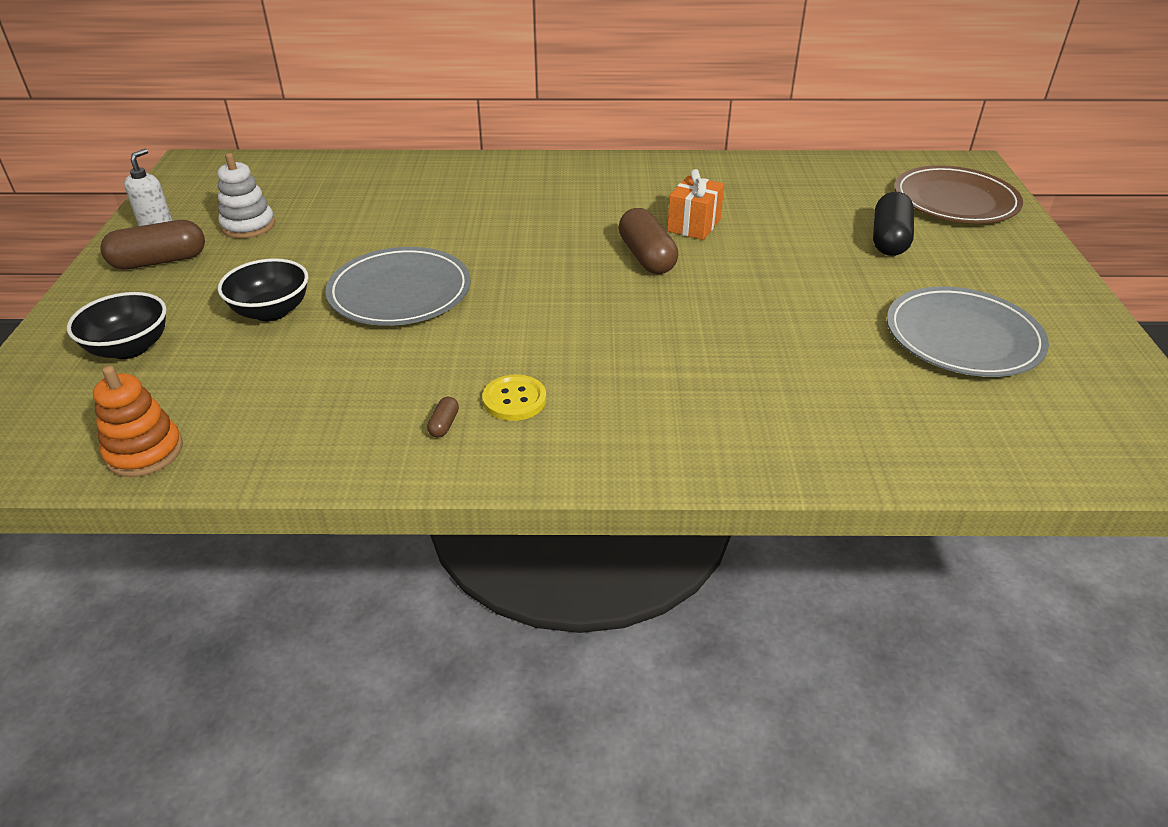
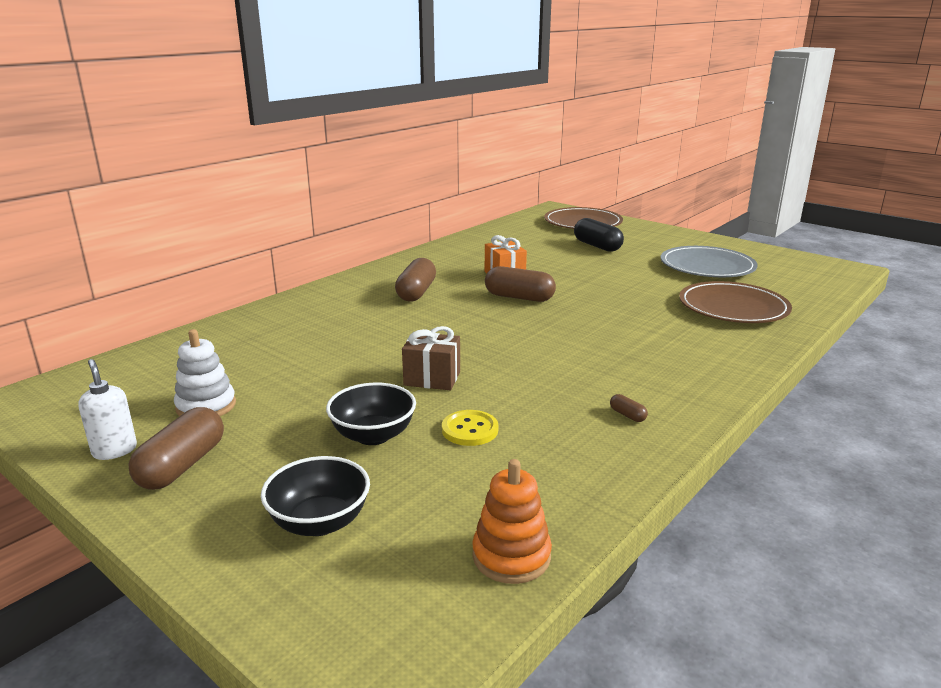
camera: 50 degrees left, 15 degrees down
grey plate [325,247,471,326] -> brown gift [402,326,460,390]
yellow button [482,374,546,421] -> yellow button moved to [442,410,498,446]
none -> brown capsule [395,258,436,302]
none -> brown plate [679,281,792,323]

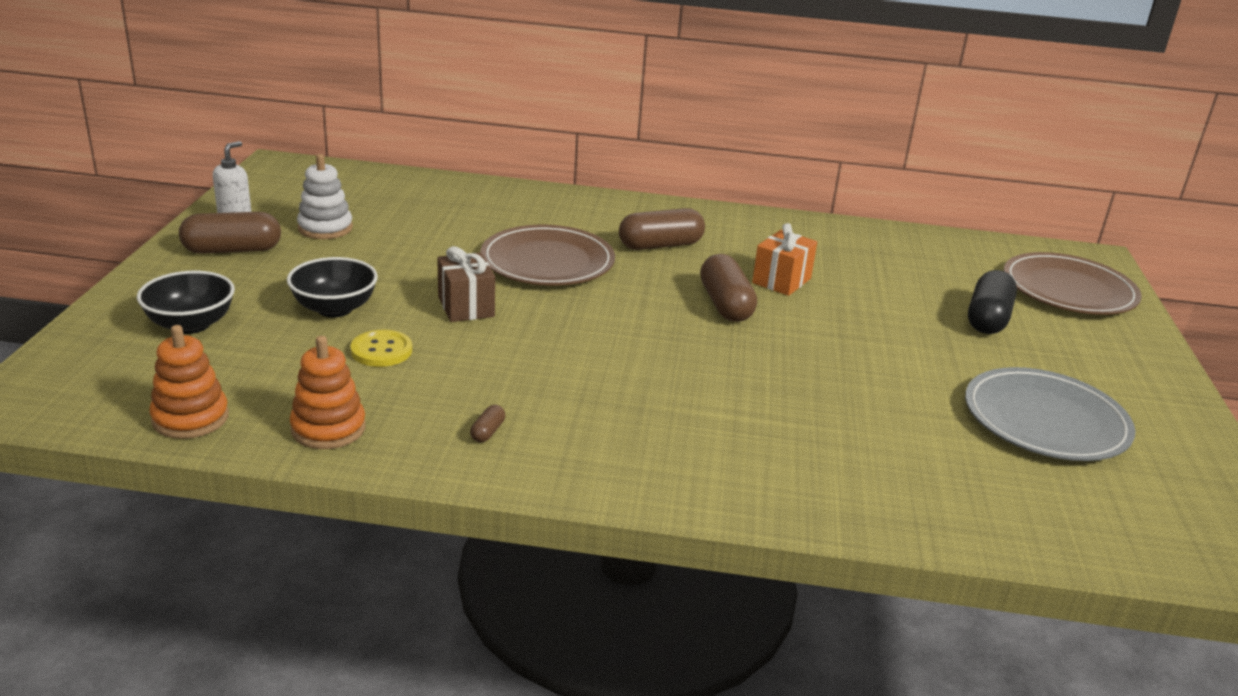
camera: 55 degrees right, 5 degrees up
brown plate [679,281,792,323] -> brown plate moved to [481,225,615,285]
none -> orange stacking toy [290,336,366,449]

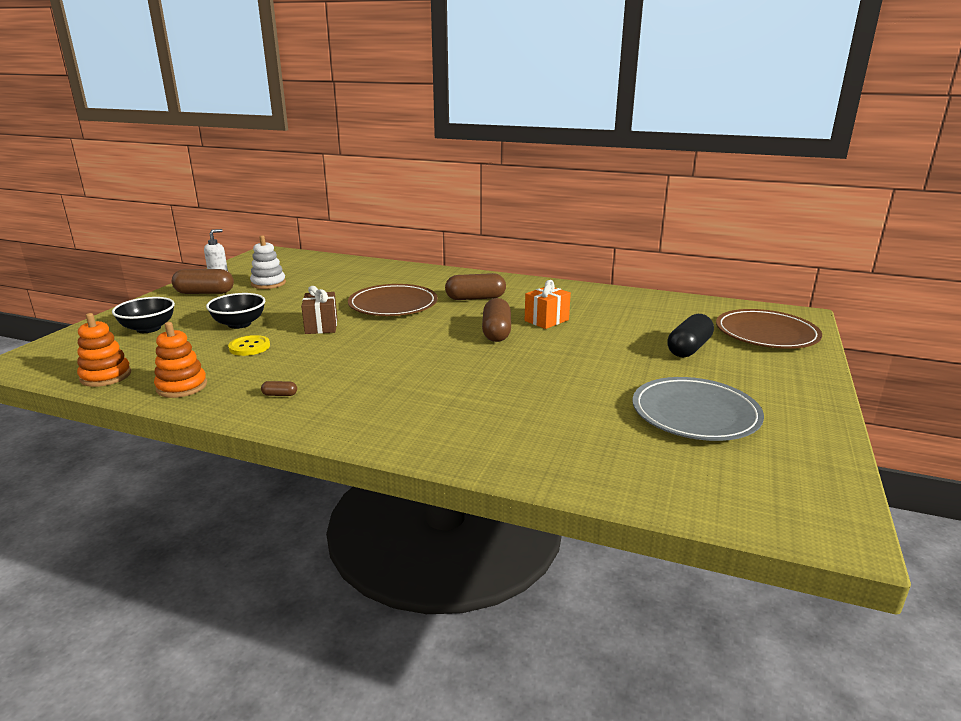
camera: 15 degrees right, 5 degrees down
brown capsule [470,405,505,442] -> brown capsule turned 60 degrees clockwise [261,381,297,396]

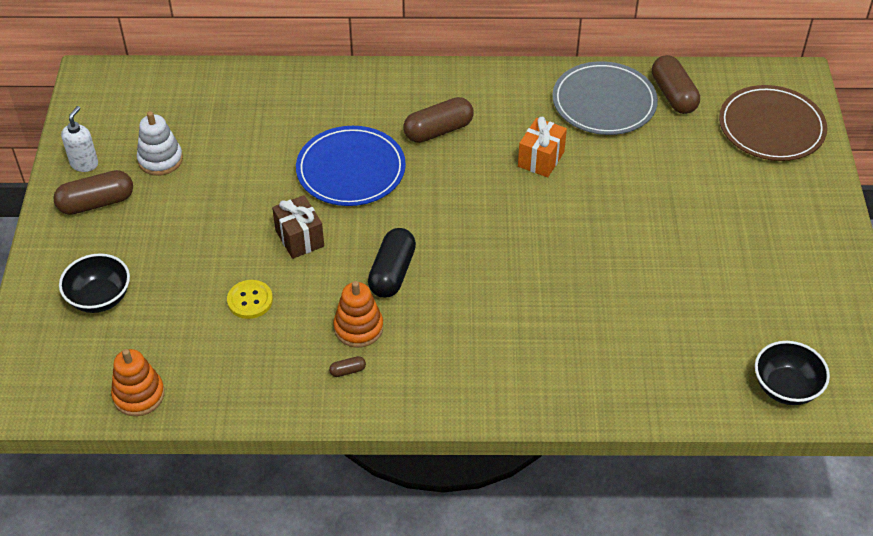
camera: 20 degrees left, 25 degrees up
orange stacking toy [154,322,207,398] -> orange stacking toy moved to [333,281,383,348]
black bowl [206,293,265,329] -> black bowl moved to [755,341,830,405]
brown plate [348,284,437,316] -> blue plate [296,126,406,206]
brown capsule [482,298,511,342] -> brown capsule moved to [652,55,700,114]
grey plate [633,377,764,441] -> grey plate moved to [552,61,658,135]
black capsule [667,314,714,357] -> black capsule moved to [368,228,416,298]

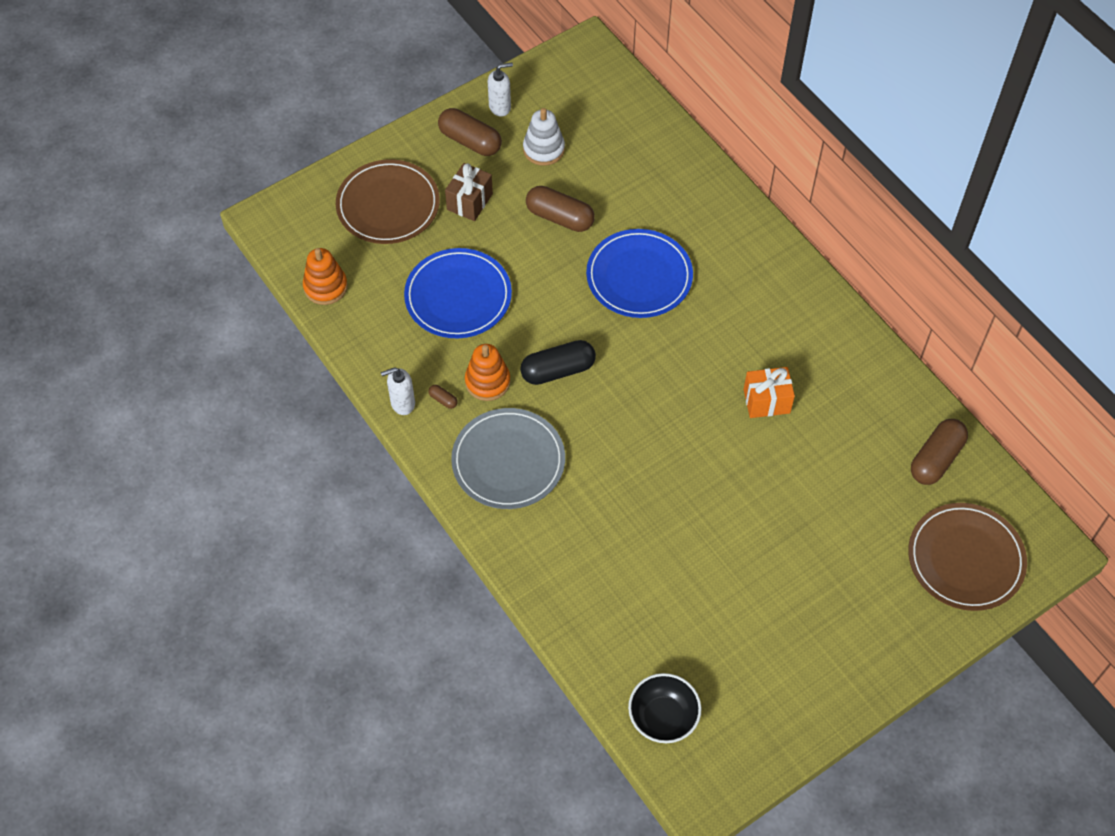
camera: 55 degrees right, 10 degrees up
black bowl [59,253,130,313] -> brown plate [336,159,440,244]
yellow button [227,280,273,319] -> blue plate [404,248,512,338]
brown gift [272,195,324,259] -> brown gift moved to [445,163,493,221]
brown capsule [404,97,474,143] -> brown capsule moved to [526,186,595,232]
grey plate [552,61,658,135] -> grey plate moved to [451,408,565,509]
none -> white soap dispenser [381,367,415,415]

